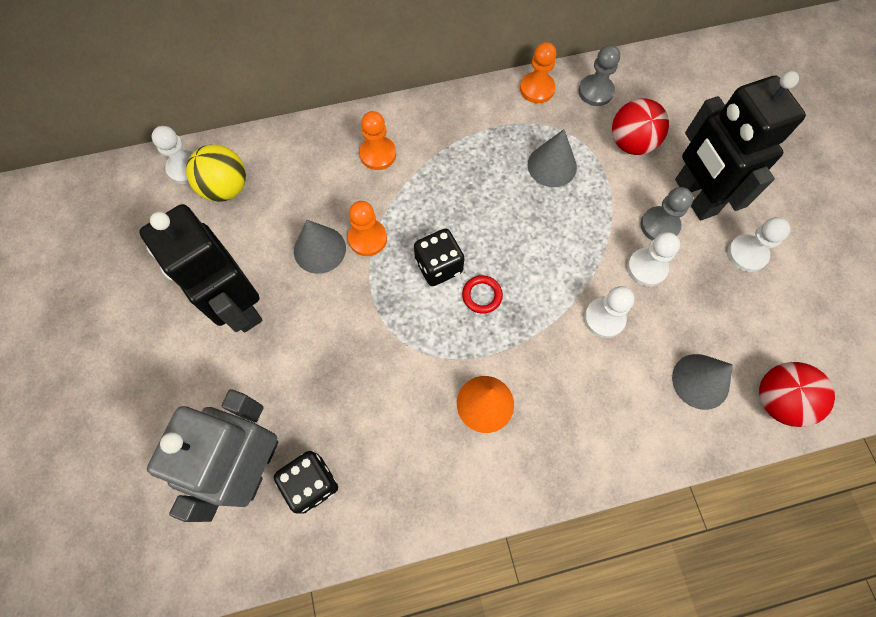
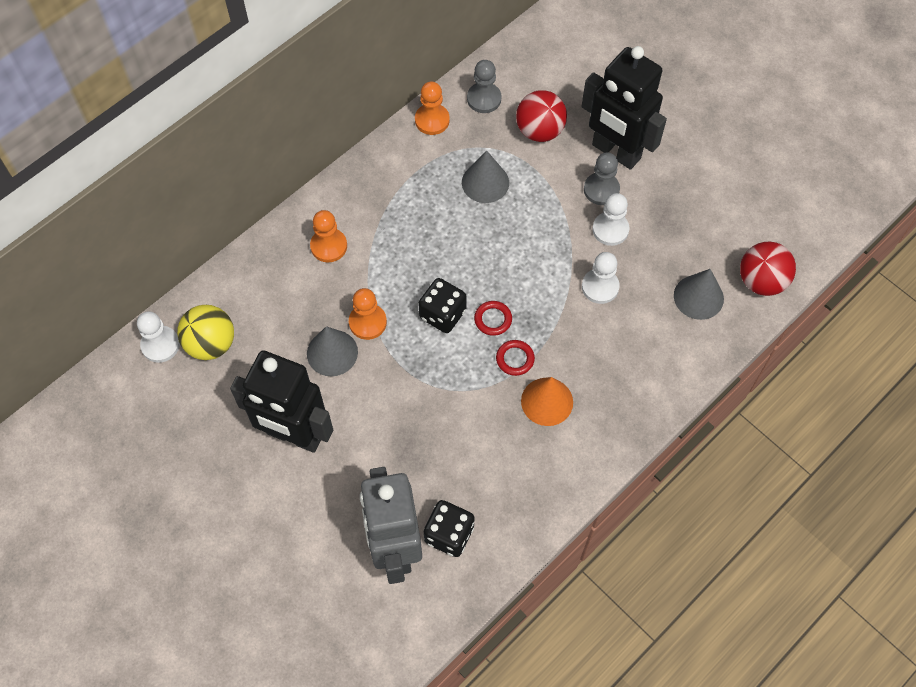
camera: 30 degrees left, 5 degrees down
white pawn [728,217,790,272] -> none
none -> red ring [496,340,535,376]

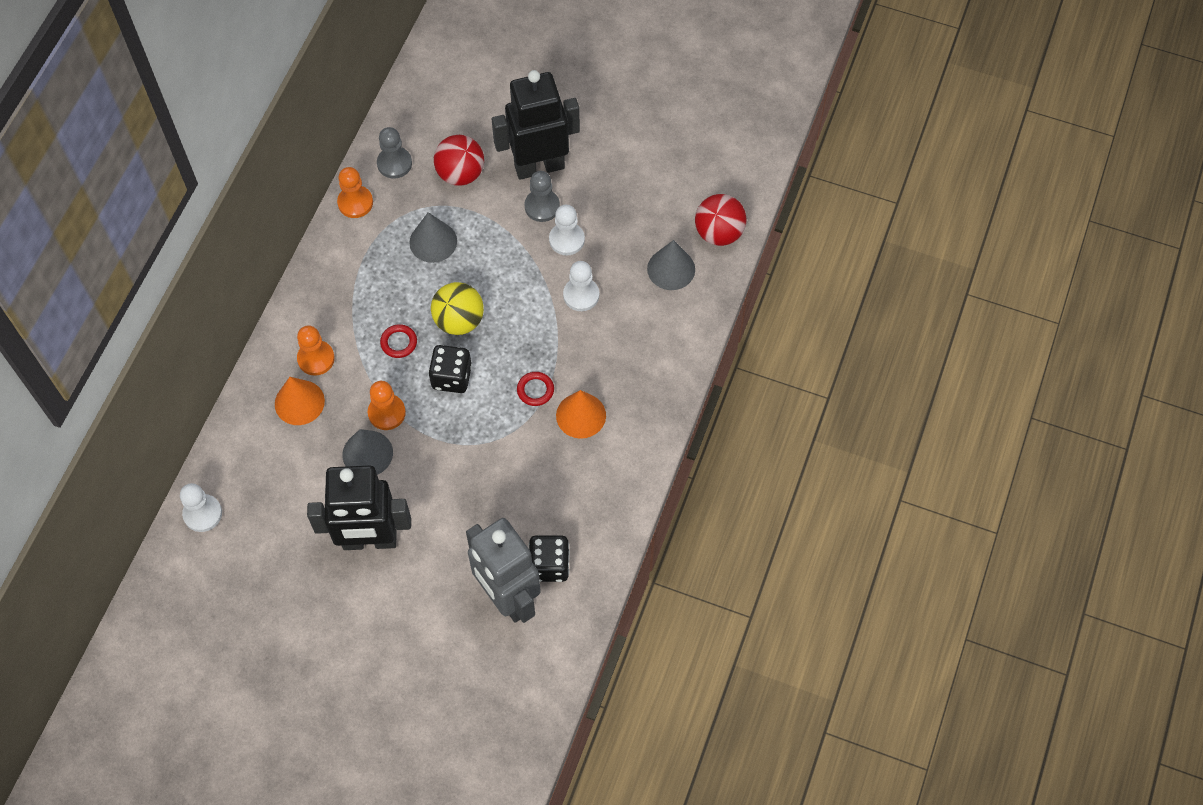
camera: 25 degrees left, 0 degrees up
yellow ball [177,305,234,360] -> yellow ball moved to [431,282,484,335]
red ring [474,301,512,336] -> red ring moved to [380,324,417,358]
black robot [582,46,667,170] -> black robot turned 150 degrees clockwise [492,70,580,180]
none -> orange cone [275,377,325,425]

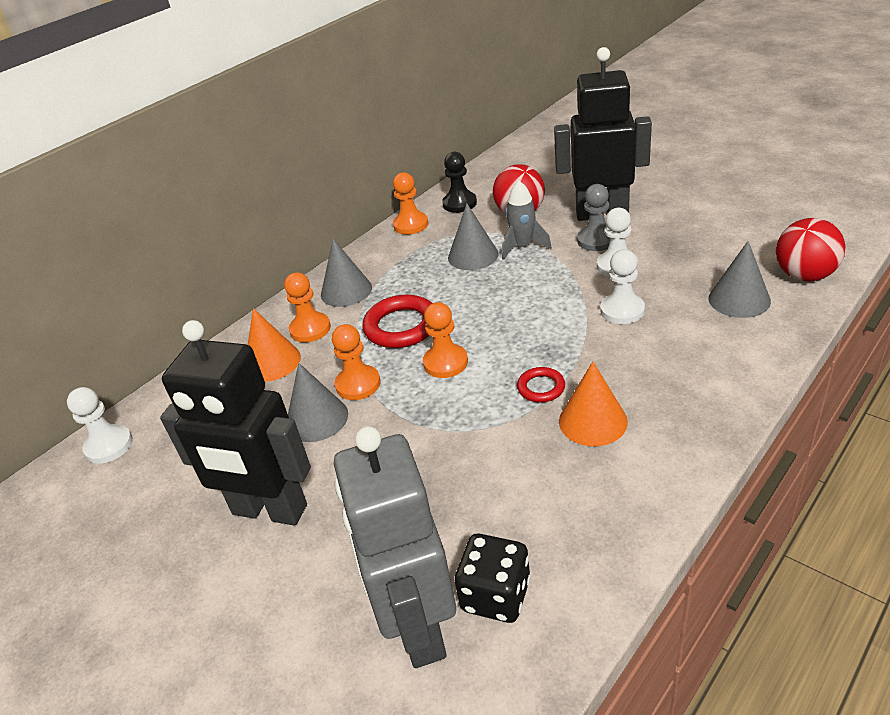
camera: 25 degrees right, 25 degrees down
grey pawn [377,127,412,179] -> black pawn [442,152,477,213]
red ring [380,324,417,358] -> red ring [363,295,432,348], size x1.82
black dice [428,345,472,393] -> orange pawn [423,302,468,378]
yellow ball [431,282,484,335] -> none
none -> grey cone [321,239,372,307]
none -> grey rocket [502,180,552,260]

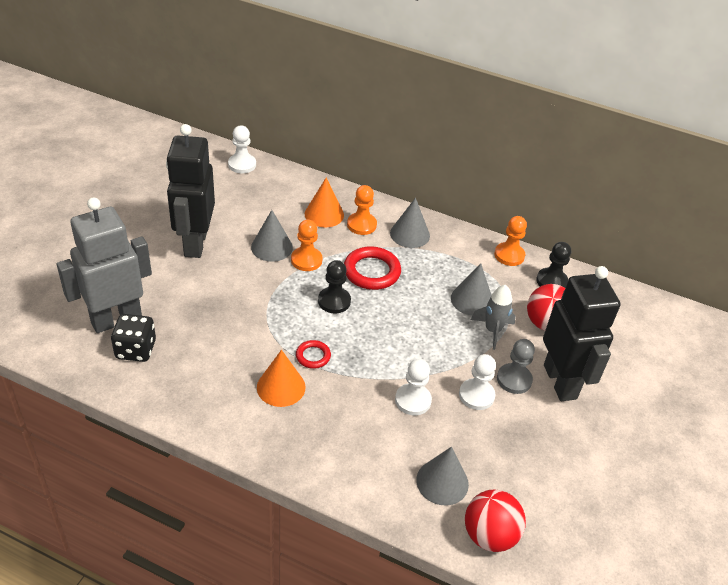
camera: 65 degrees right, 5 degrees up
orange pawn [423,302,468,378] -> black pawn [318,260,351,313]

